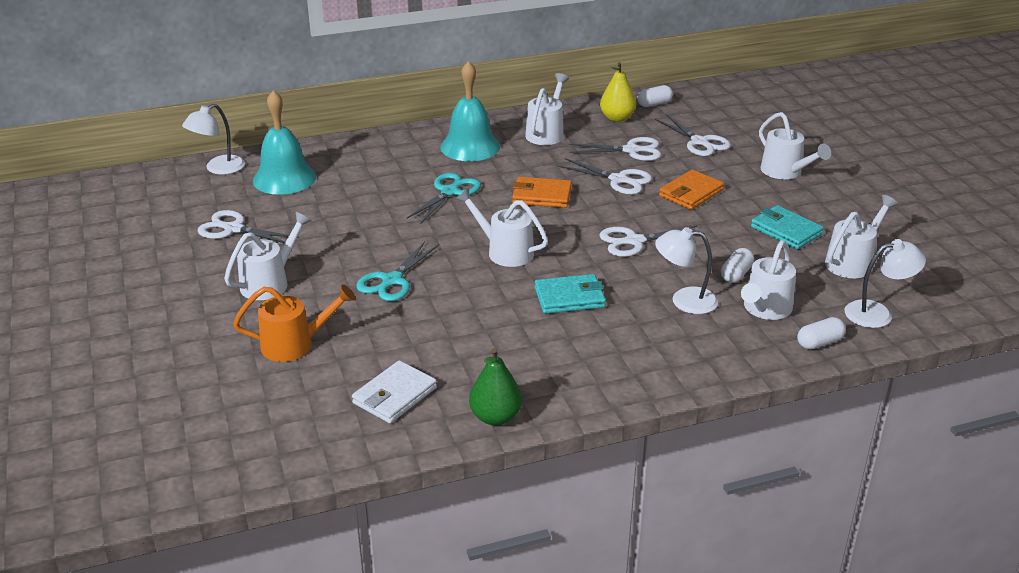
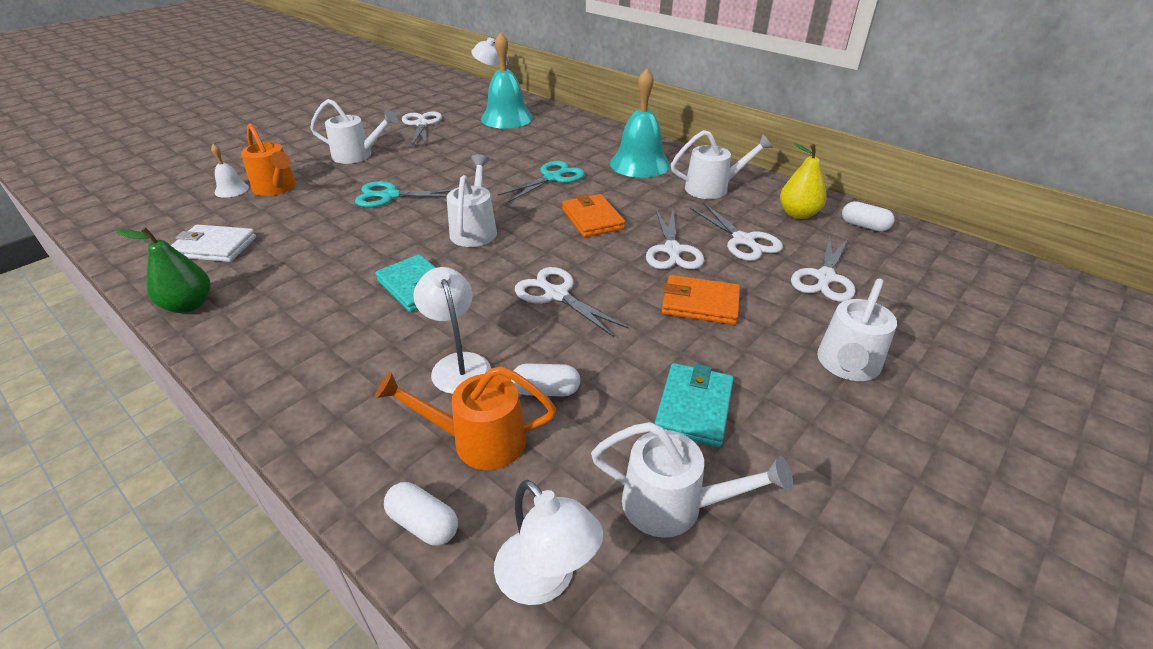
camera: 60 degrees right, 5 degrees up
turquoise scissors [407,173,481,224] -> turquoise scissors turned 45 degrees counterclockwise [498,161,585,203]
white watering can [741,240,796,320] -> orange watering can [375,366,556,470]
none -> white bell [211,144,249,198]

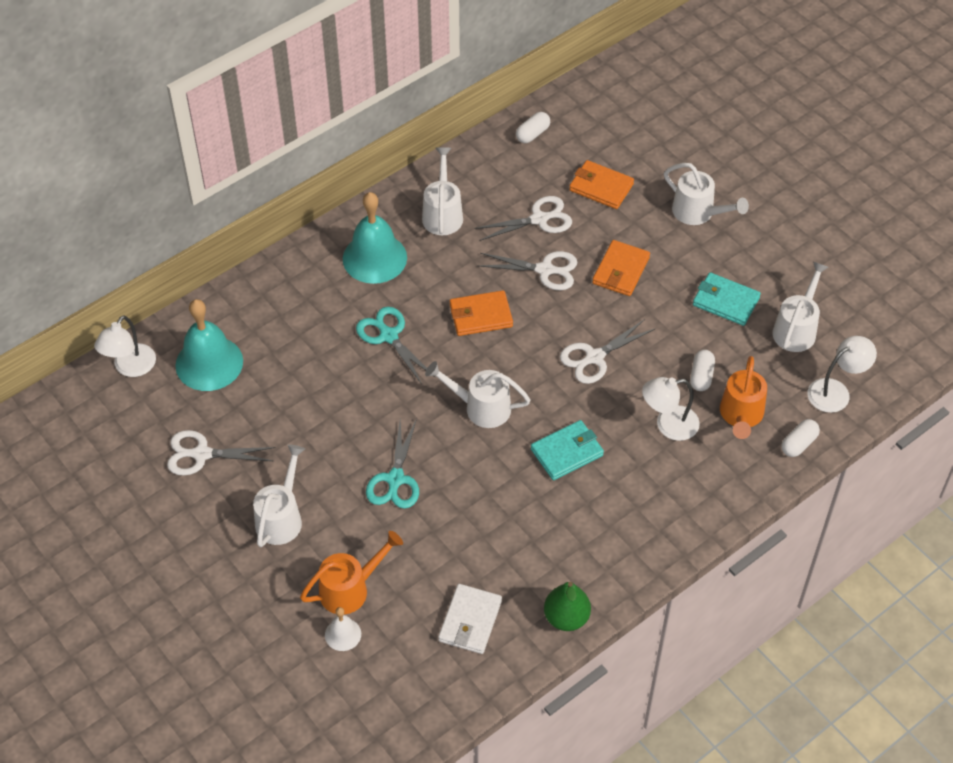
camera: 80 degrees left, 15 degrees up
yellow pear [780,143,827,219] -> none
white scissors [791,234,855,302] -> orange wallet [569,160,634,209]

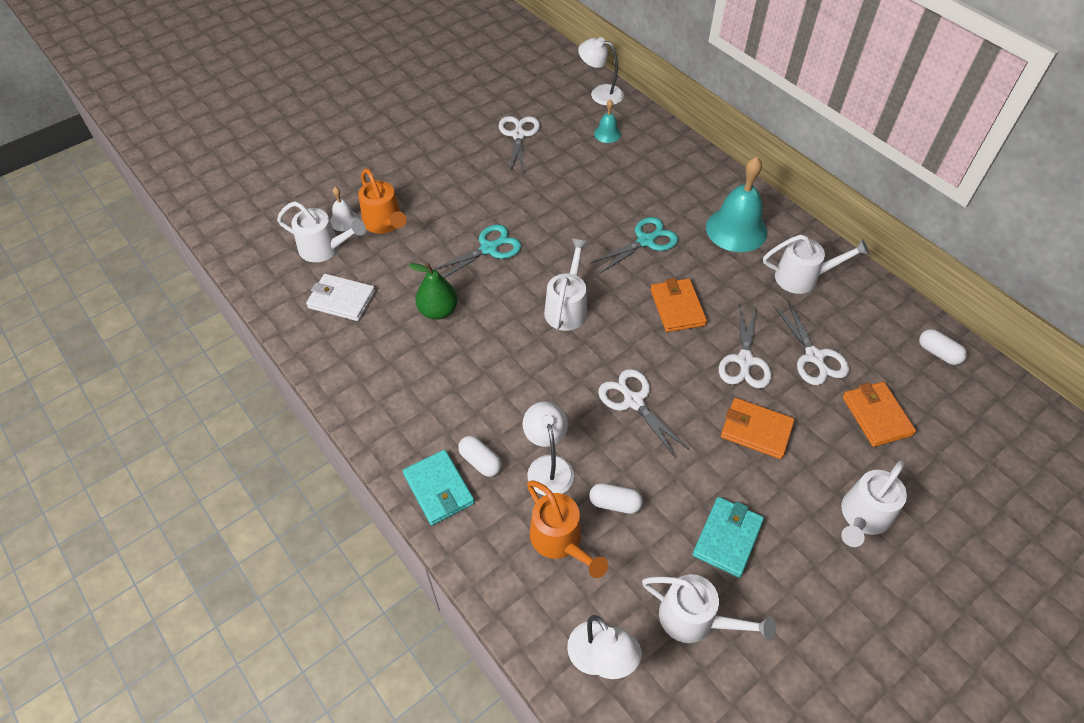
camera: 90 degrees right, 0 degrees up
turquoise bell [175,299,243,391] -> turquoise bell [594,99,621,143], size x0.49
white watering can [253,444,305,547] -> white watering can moved to [277,201,366,262]
turquoise scissors [366,419,419,509] -> turquoise scissors turned 135 degrees clockwise [432,224,521,278]
turquoise wallet [531,420,604,480] -> turquoise wallet moved to [403,449,475,525]
green pear [544,582,591,631] -> green pear moved to [409,263,458,320]
orange wallet [569,160,634,209] -> orange wallet turned 45 degrees counterclockwise [843,382,916,447]
orange watering can [720,356,767,439] -> orange watering can turned 135 degrees counterclockwise [527,480,608,578]
white capsule [781,419,820,457] -> white capsule moved to [458,436,502,477]

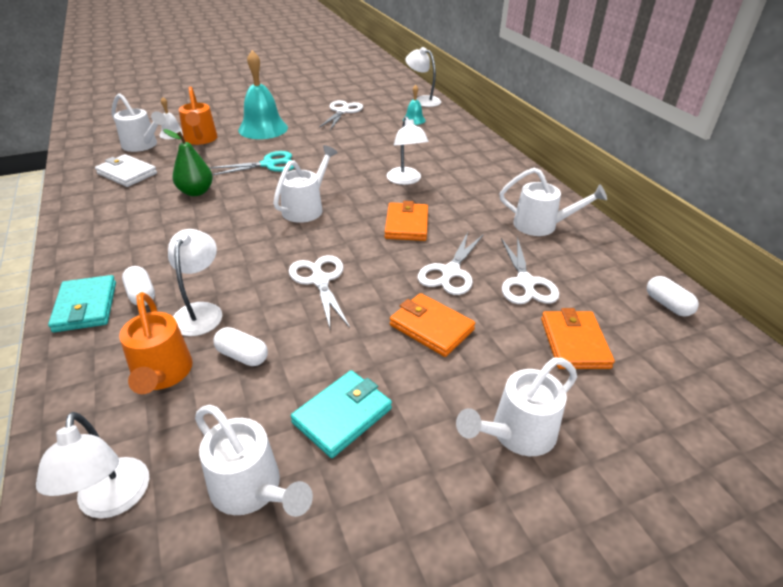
camera: 15 degrees right, 15 degrees down
turquoise scissors [591,217,678,274] -> white lamp [386,116,429,185]
turquoise bell [706,156,767,252] -> turquoise bell moved to [238,50,288,139]

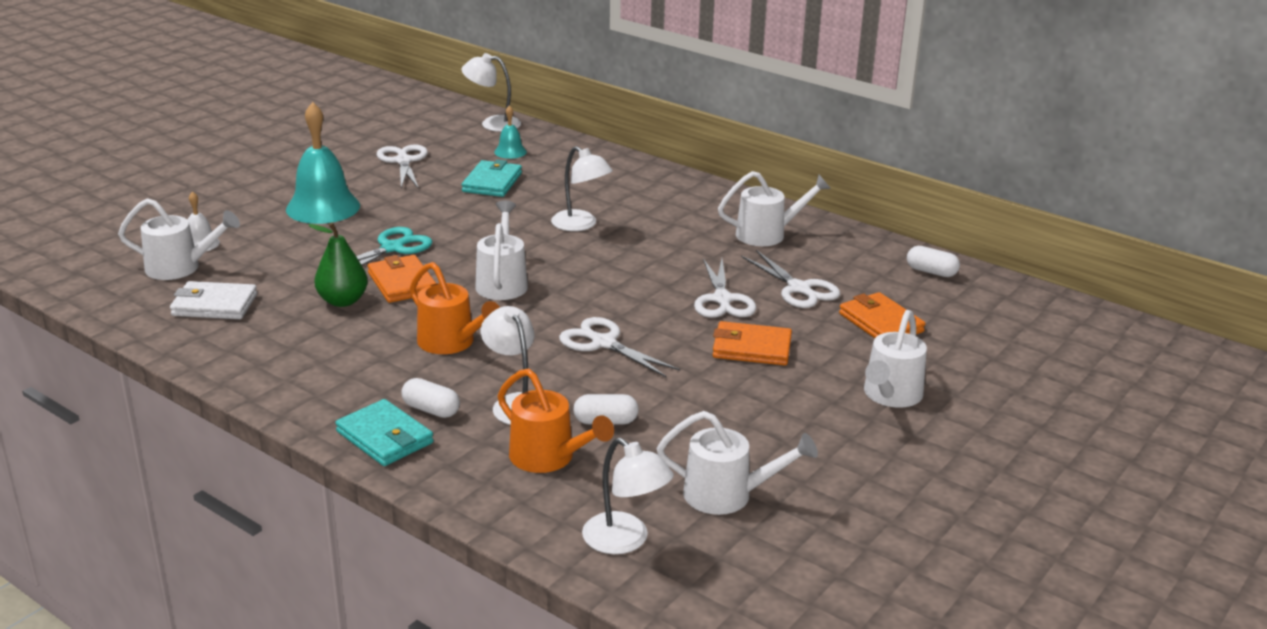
camera: 30 degrees left, 10 degrees down
orange watering can [179,86,218,145] -> orange watering can moved to [409,262,500,354]
turquoise wallet [291,370,392,458] -> turquoise wallet moved to [462,159,522,197]
orange wallet [384,201,428,241] -> orange wallet moved to [368,255,436,303]

